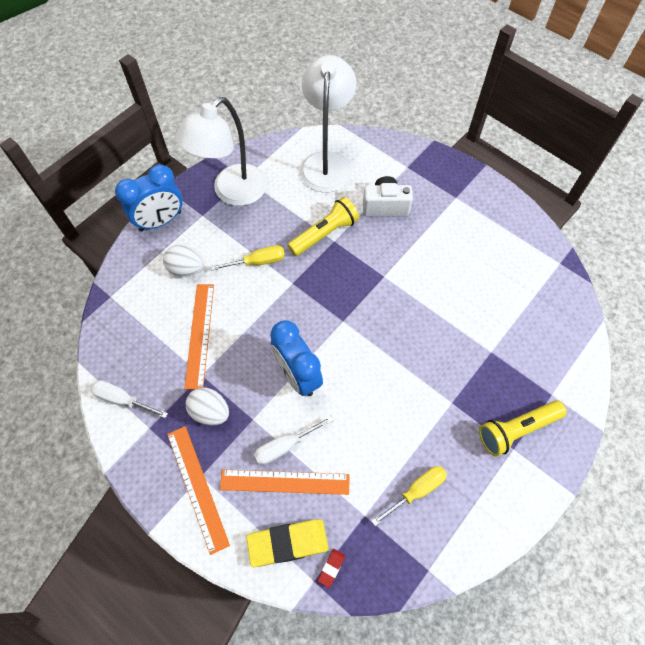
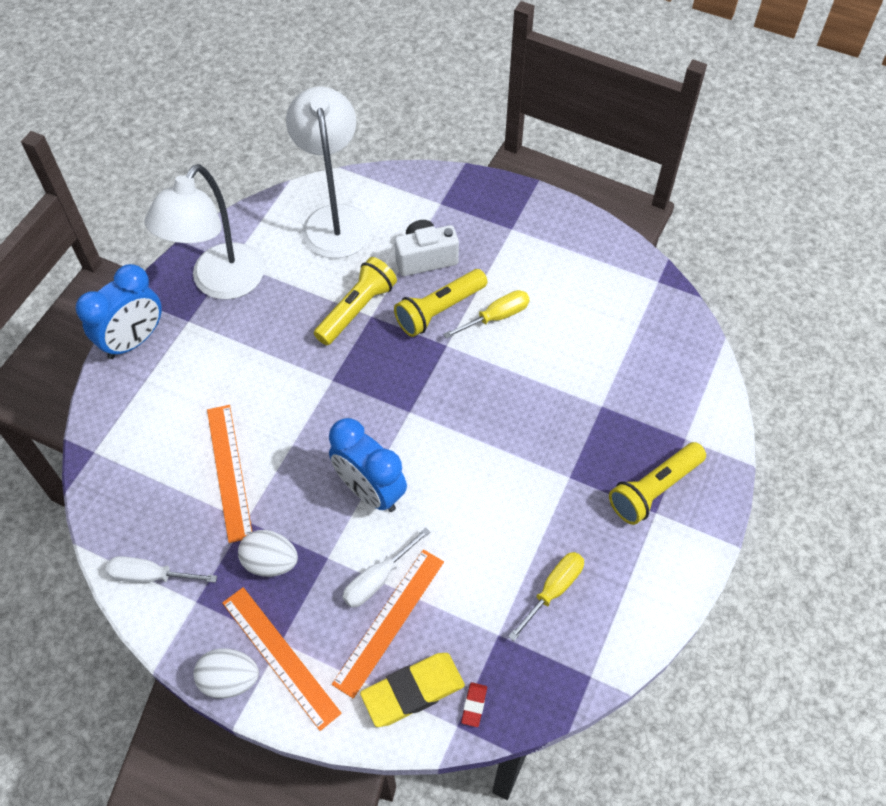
camera: 15 degrees left, 5 degrees down
white egg [163,245,204,277] -> white egg moved to [193,649,259,698]
yellow screwdriver [211,245,285,271] -> yellow screwdriver moved to [443,290,530,339]
orange ruler [220,469,350,495] -> orange ruler turned 45 degrees counterclockwise [332,549,444,699]
none -> yellow flashlight [394,269,487,337]

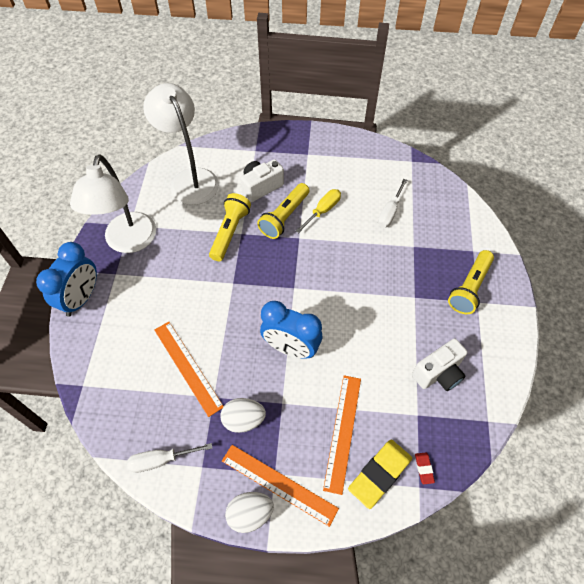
camera: 20 degrees left, 0 degrees up
white screwdriver [342,527,430,608] -> white screwdriver moved to [378,179,407,228]
yellow screwdriver [508,552,584,641] -> white camera [412,339,467,391]

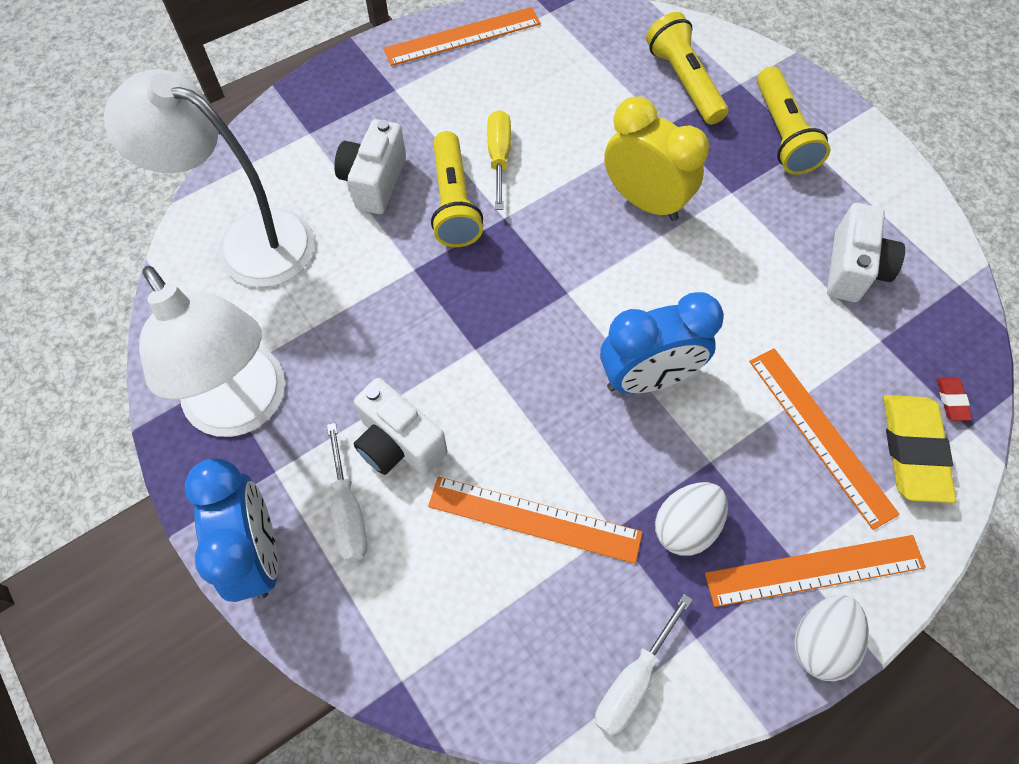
camera: 40 degrees left, 5 degrees up
yellow flashlight [209,193,251,261] -> yellow flashlight moved to [646,12,728,125]
white screwdriver [378,179,407,228] -> white screwdriver moved to [327,423,367,562]
red eraser [415,452,435,484] -> red eraser turned 45 degrees clockwise [937,377,972,421]
none -> white camera [354,378,448,475]
none -> orange ruler [383,7,541,66]
none -> yellow clock [604,97,709,221]

